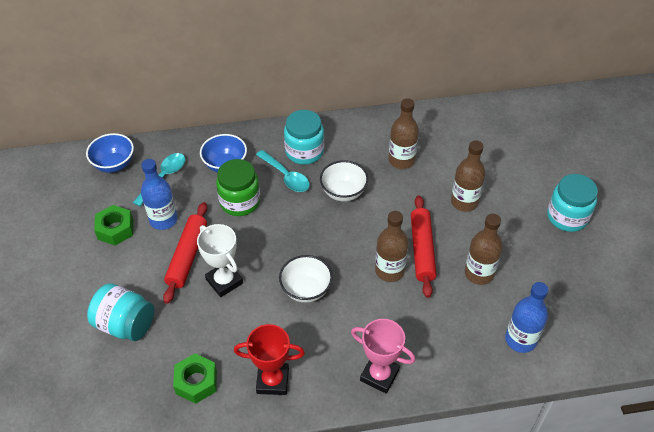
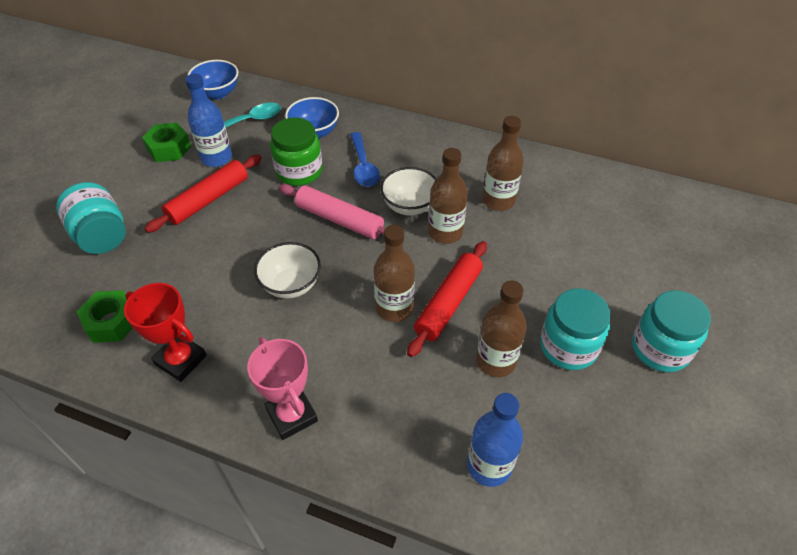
camera: 30 degrees right, 0 degrees up
white trophy [197,224,243,297] -> none
turquoise spoon [256,150,310,192] -> blue spoon [350,132,380,187]
turquoise jar [284,110,324,165] -> turquoise jar moved to [540,288,611,370]
brown bottle [451,140,485,212] -> brown bottle moved to [428,148,468,244]
none -> pink rolling pin [279,184,385,239]

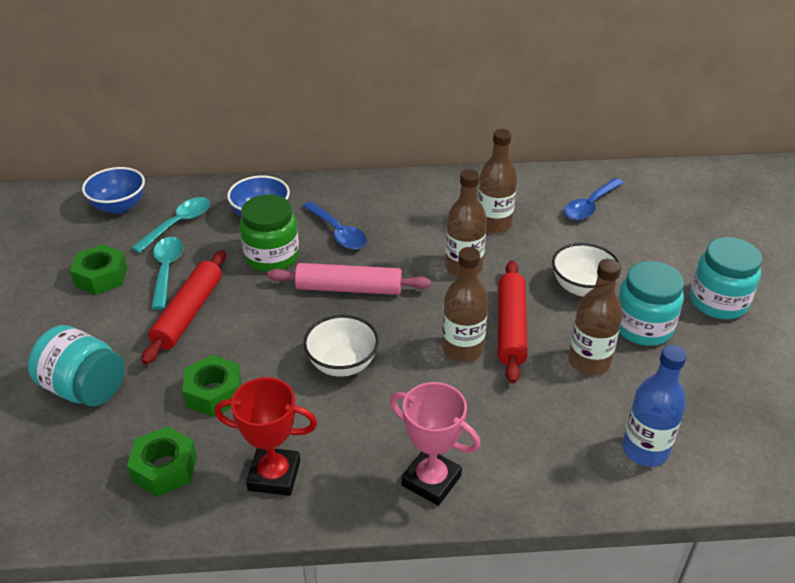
camera: 25 degrees left, 10 degrees down
blue bottle [185,73,232,167] -> turquoise spoon [151,237,184,310]
white bowl [380,167,437,216] -> white bowl moved to [552,243,621,297]
none -> green nut [182,355,242,417]
none -> blue spoon [564,178,624,220]

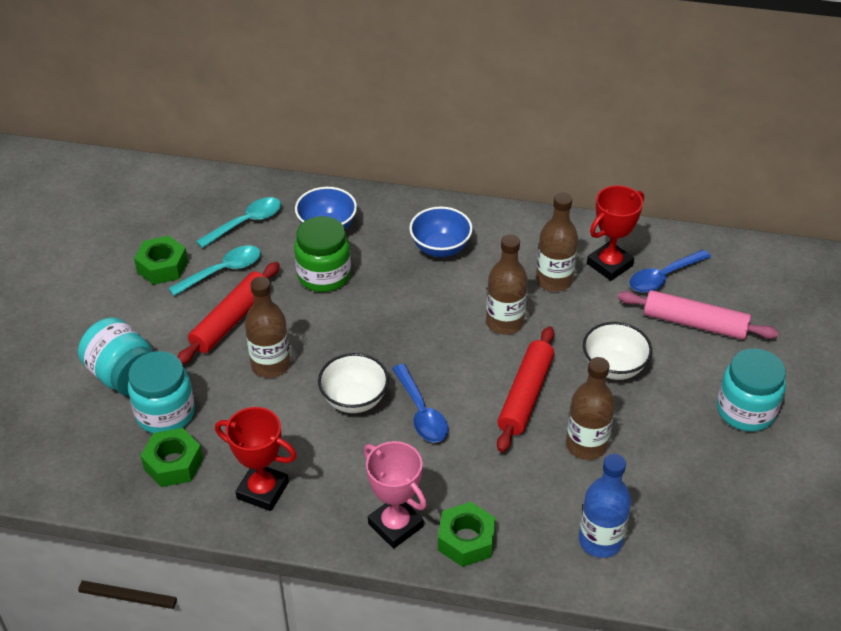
camera: 15 degrees right, 5 degrees up
blue bowl [82,167,145,214] -> blue bowl moved to [409,206,473,257]
turquoise spoon [151,237,184,310] -> turquoise spoon turned 45 degrees clockwise [168,245,261,296]
green nut [182,355,242,417] -> green nut moved to [438,502,496,567]
pink rolling pin [267,263,431,295] -> pink rolling pin moved to [618,290,778,340]
blue spoon [303,201,367,249] -> blue spoon moved to [392,364,448,442]
brown bottle [442,247,488,362] -> brown bottle moved to [245,277,290,378]
turquoise jar [618,261,684,346] -> turquoise jar moved to [128,351,195,433]
none -> red trophy [587,185,644,281]

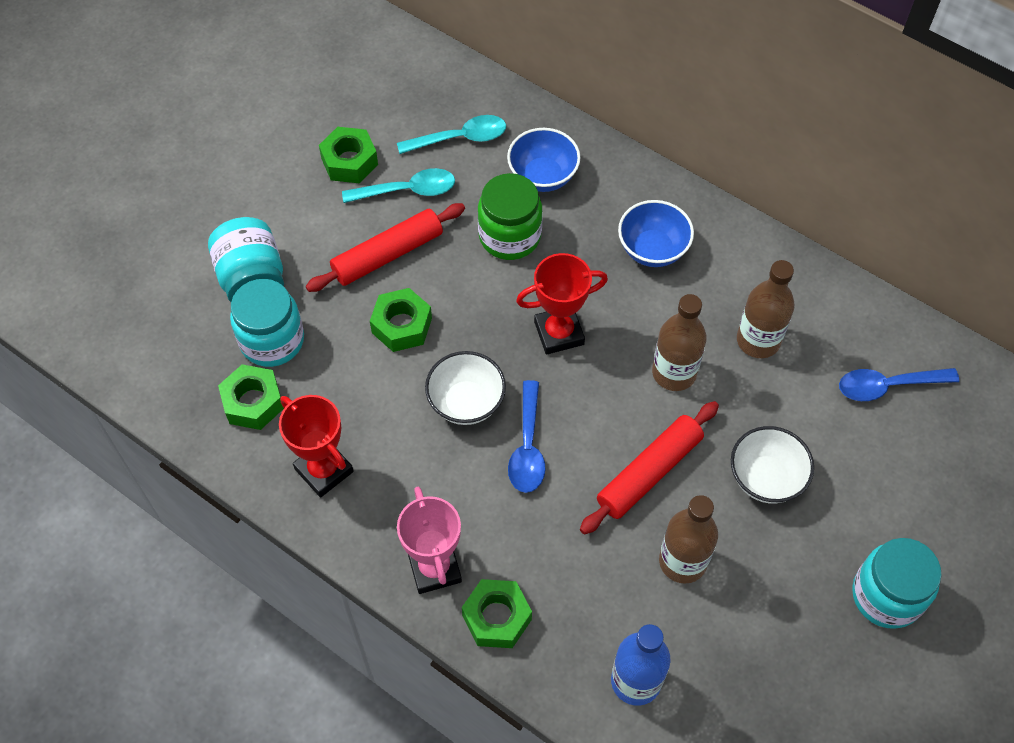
camera: 25 degrees right, 15 degrees up
brown bottle [245,277,290,378] -> green nut [370,288,432,352]
red trophy [587,185,644,281] -> red trophy moved to [516,253,608,355]
pink rolling pin [618,290,778,340] -> none

